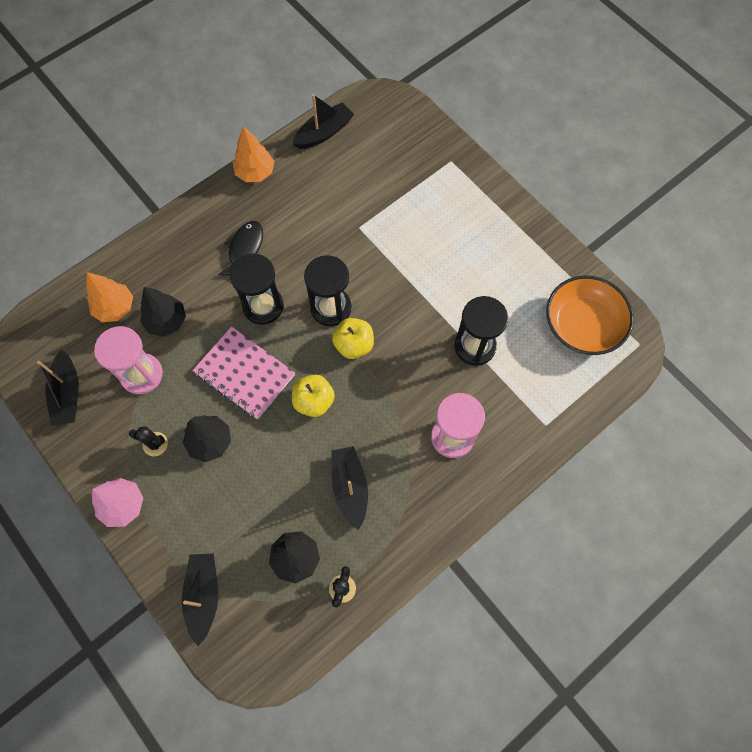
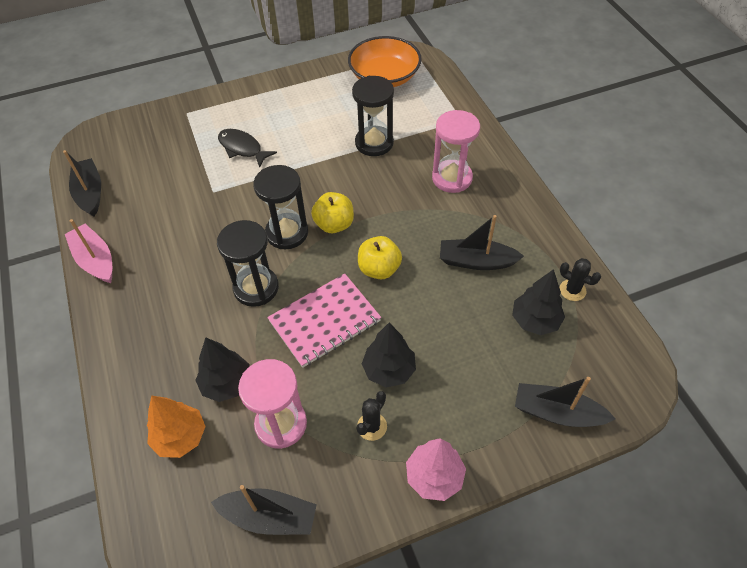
camera: 70 degrees left, 15 degrees down
black fish [218,221,263,275] -> black fish moved to [218,129,277,168]
orange tree [233,126,275,182] -> pink boat [65,219,112,283]

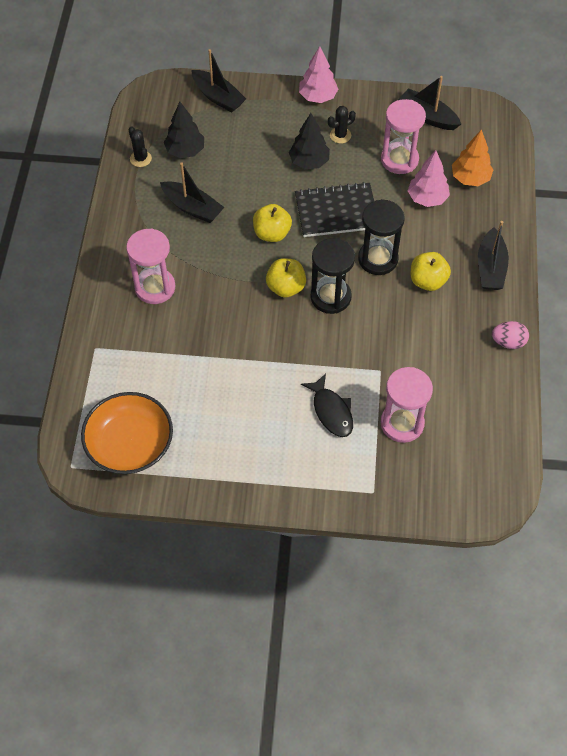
camera: 155 degrees left, 5 degrees up
black boat [63,150,101,217] -> black boat moved to [478,221,509,290]
pink boat [65,219,112,283] -> pink egg [492,321,529,349]
black tree [195,337,250,402] -> pink tree [408,151,450,207]
pink notebook [267,273,381,368] -> black notebook [295,182,374,237]
black hourglass [352,76,394,156] -> none
none -> pink hourglass [381,367,433,443]
none -> yellow apple [411,252,451,291]

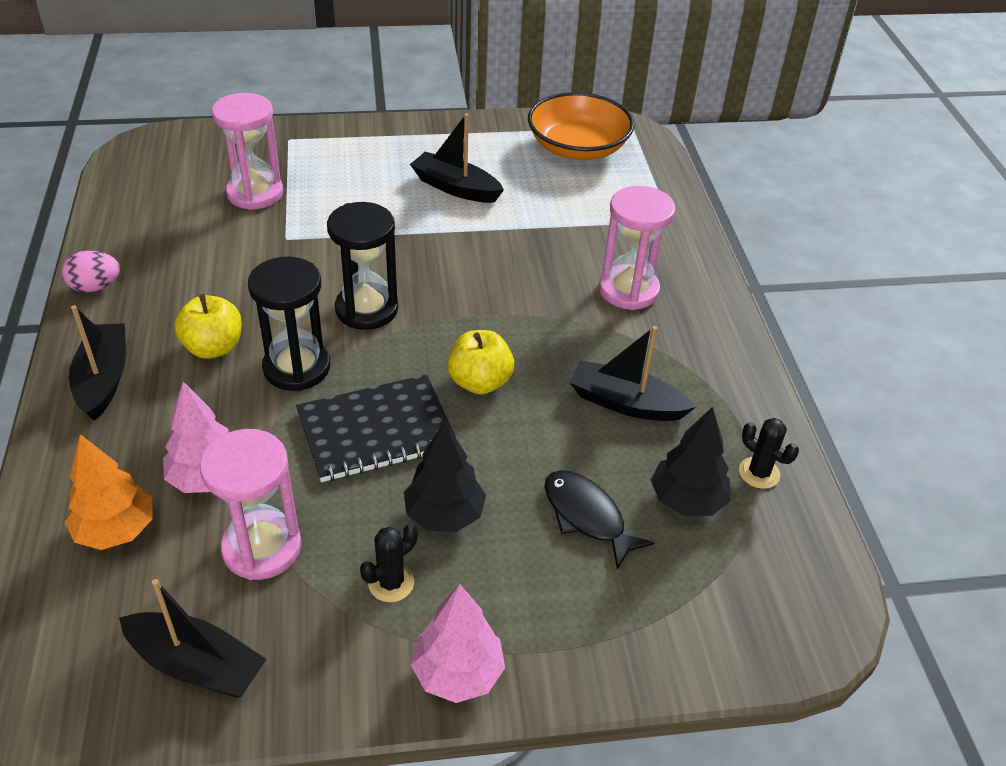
camera: 165 degrees right, 15 degrees down
black boat [191,49,246,113] -> black boat moved to [410,113,504,203]
yellow apple [266,258,306,298] -> none
black fish [301,373,353,437] -> black fish moved to [544,470,655,570]

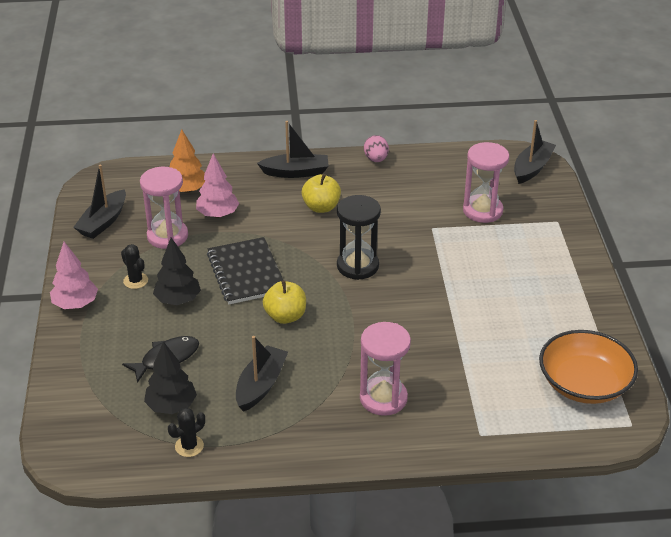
camera: 95 degrees right, 5 degrees down
black hourglass [248,257,330,391] -> none
black boat [410,113,504,203] -> black boat moved to [514,120,556,184]

